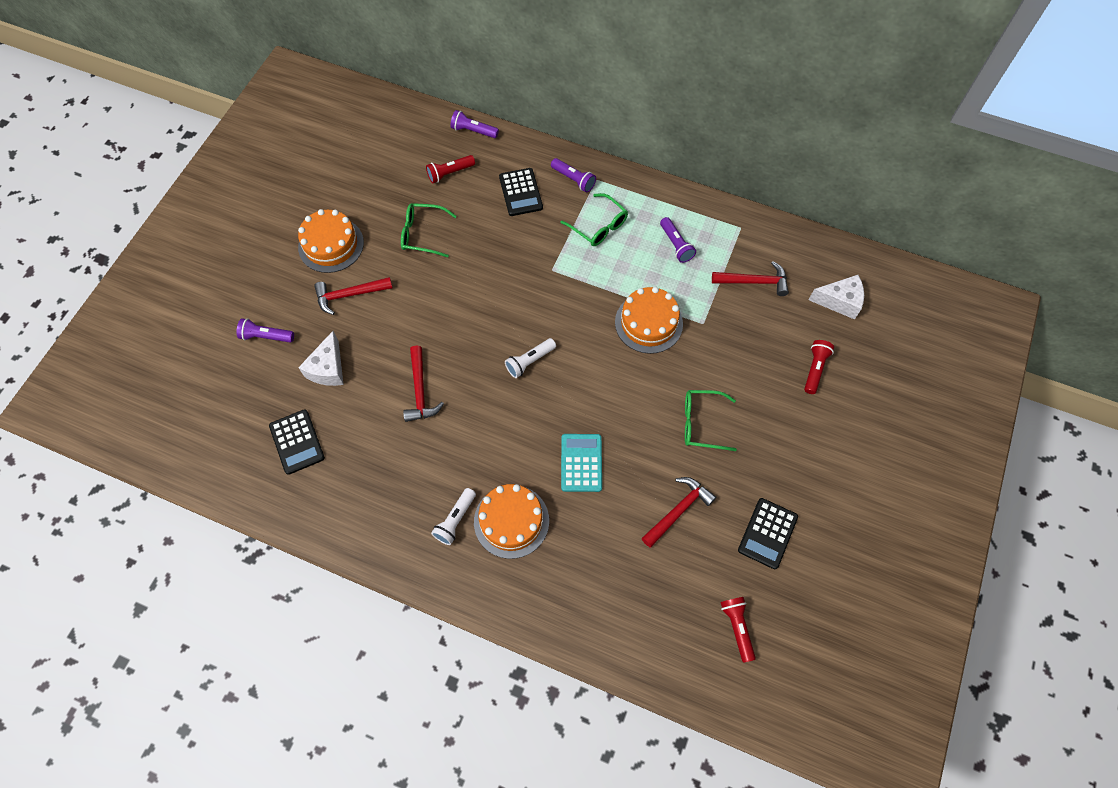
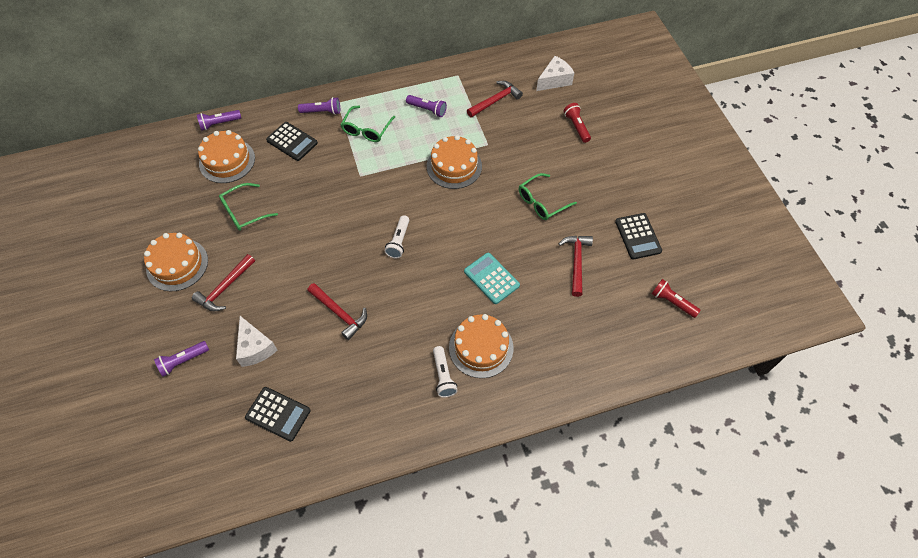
camera: 40 degrees left, 5 degrees down
red flashlight [426,155,475,183] -> orange cake [198,130,255,183]
green glasses [561,193,628,246] -> green glasses turned 105 degrees clockwise [341,106,395,142]

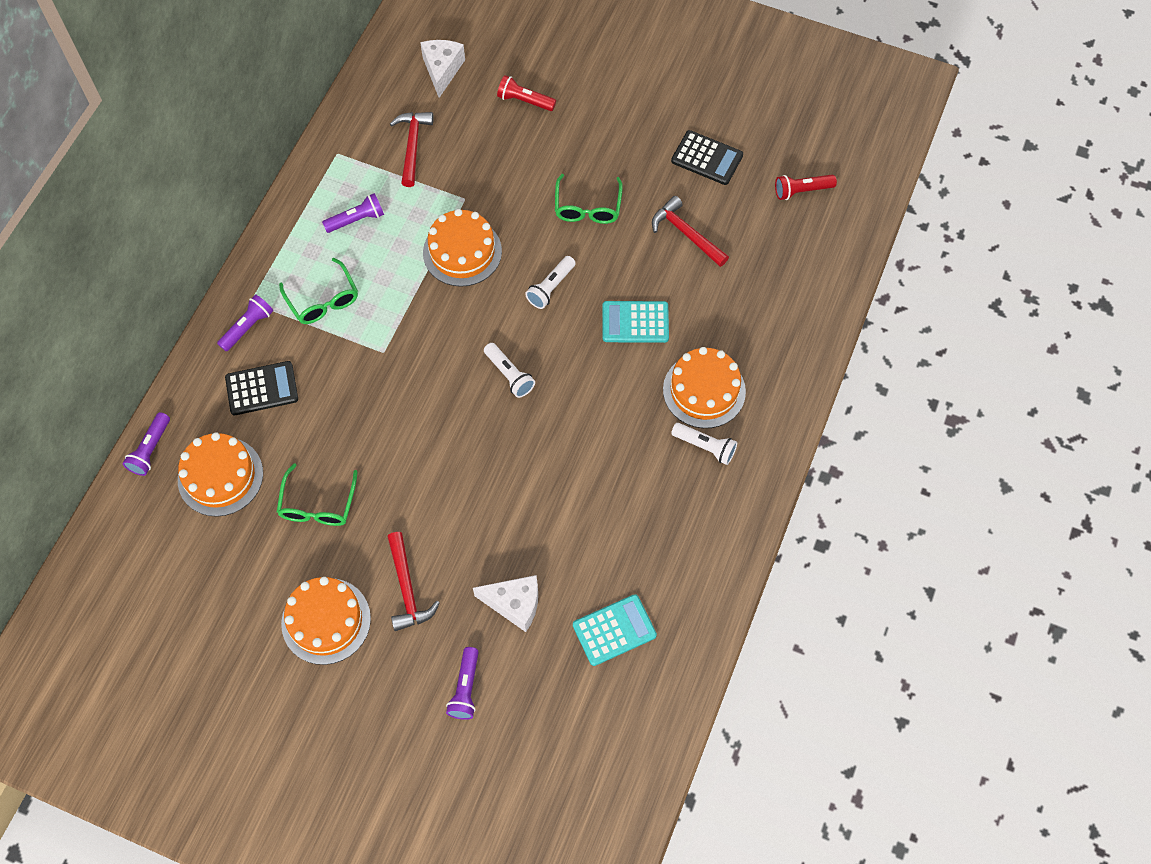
camera: 50 degrees left, 5 degrees up
black calculator [245,387,311,442] -> turquoise calculator [573,594,657,666]
red hammer [307,283,367,340] -> none
none -> white flashlight [525,256,576,309]

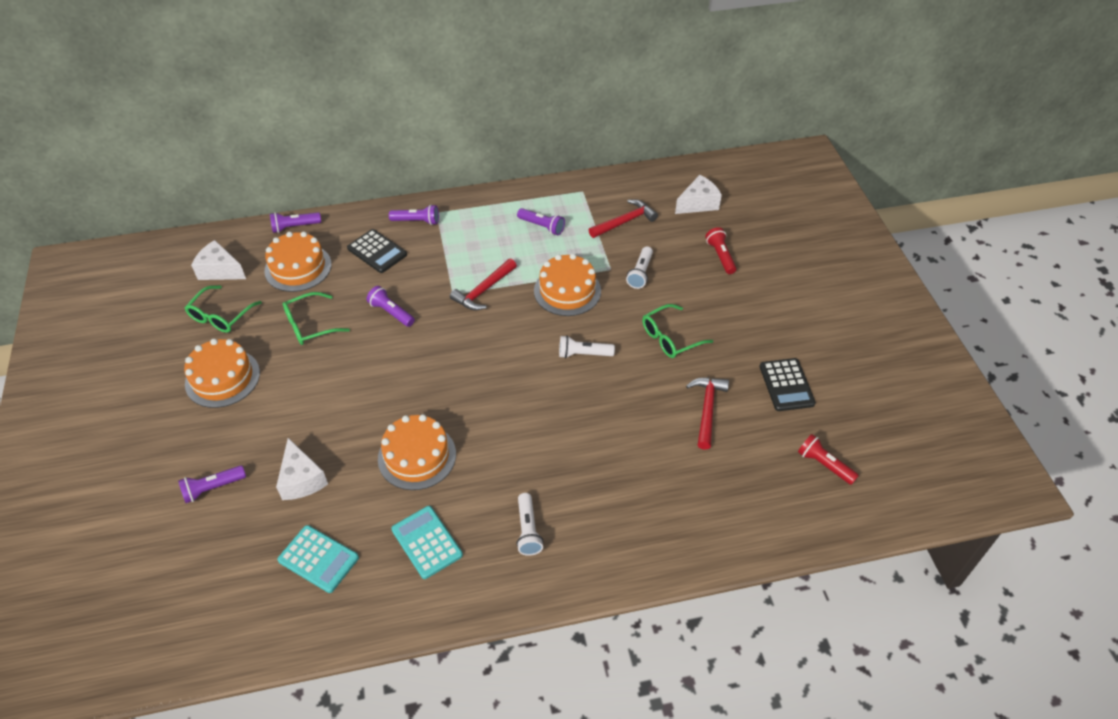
camera: 55 degrees right, 15 degrees down
green glasses [279,258,358,324] -> green glasses moved to [185,285,262,333]
red hammer [387,532,440,631] -> red hammer moved to [450,259,517,310]
white flashlight [484,343,535,398] -> white flashlight moved to [626,247,653,289]
turquoise calculator [603,301,669,343] -> turquoise calculator moved to [391,506,463,579]
orange cake [663,347,746,428] -> orange cake moved to [378,414,456,490]
none -> white cheese [191,240,246,280]
none -> purple flashlight [366,286,415,327]

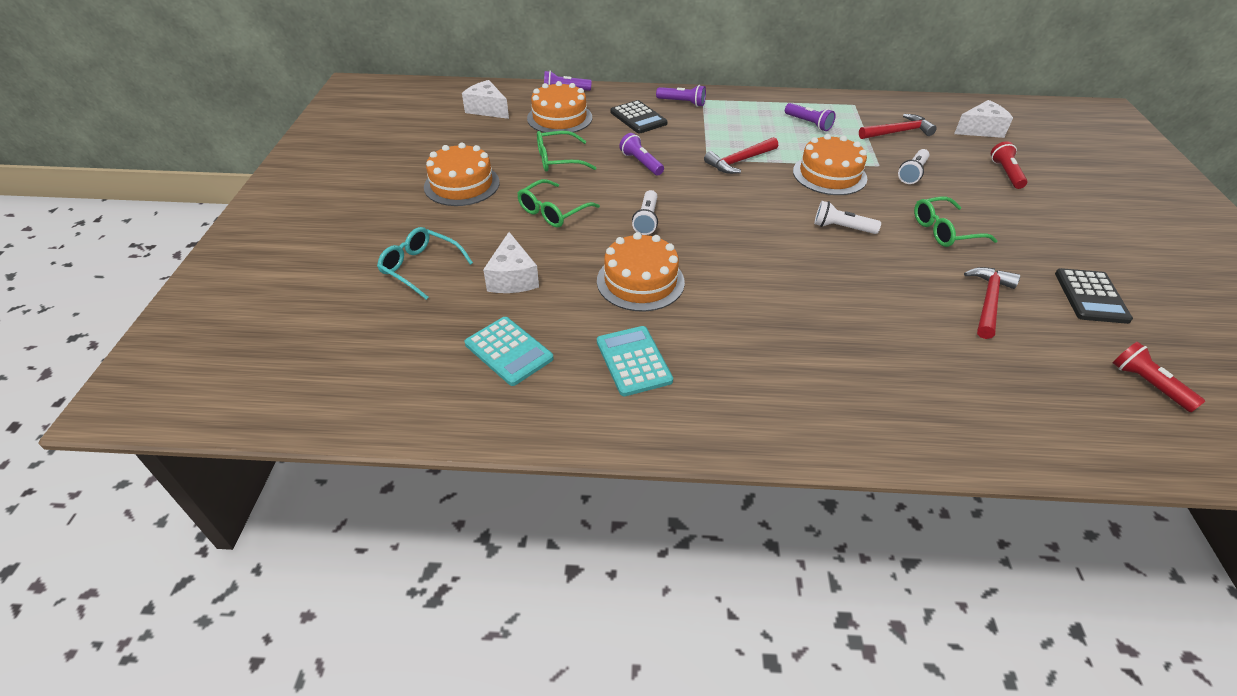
camera: 15 degrees right, 5 degrees down
purple flashlight [178,465,246,503] -> turquoise glasses [377,227,473,300]
green glasses [185,285,262,333] -> green glasses moved to [517,179,600,227]
white flashlight [516,493,543,556] -> white flashlight moved to [632,190,658,235]

